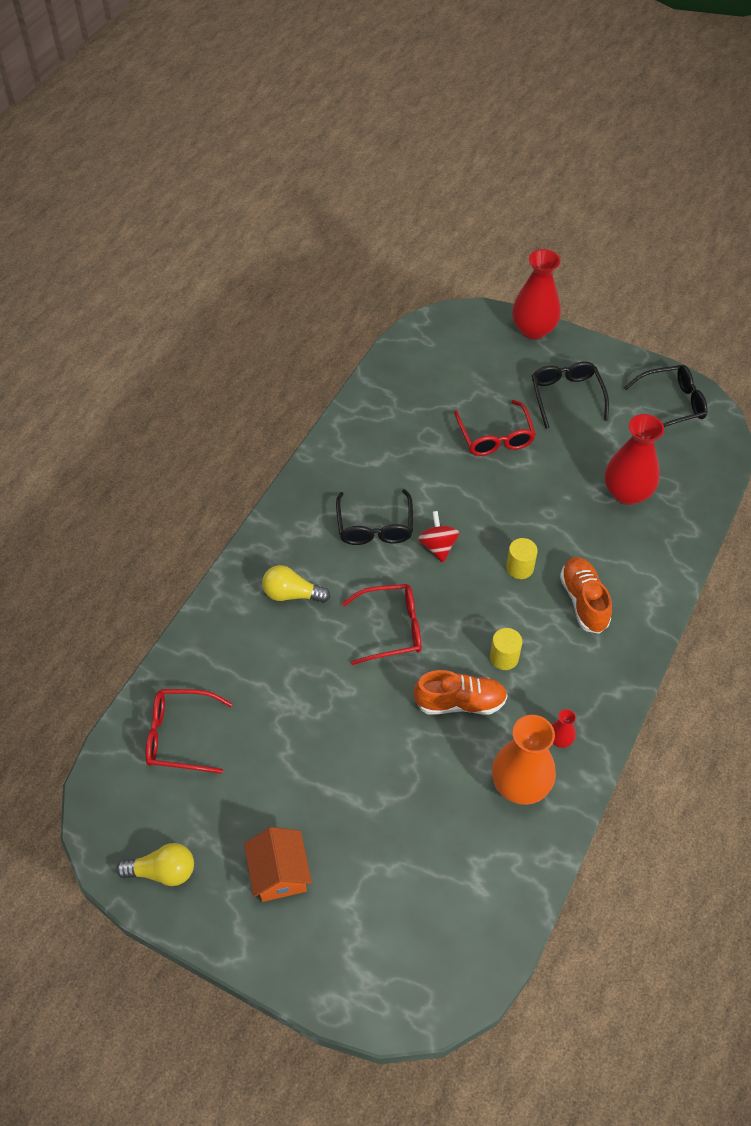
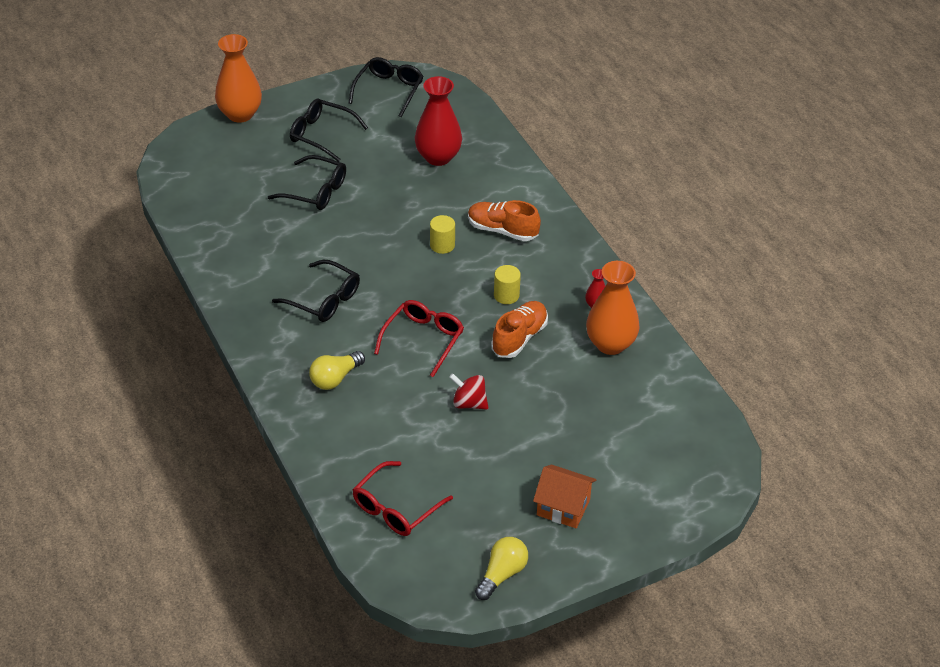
camera: 55 degrees left, 10 degrees down
red spinning top [418,511,460,562] -> red spinning top moved to [449,373,489,410]
red glasses [454,400,536,456] -> black glasses [268,155,346,210]
red vase [512,249,561,340] -> orange vase [215,34,262,123]

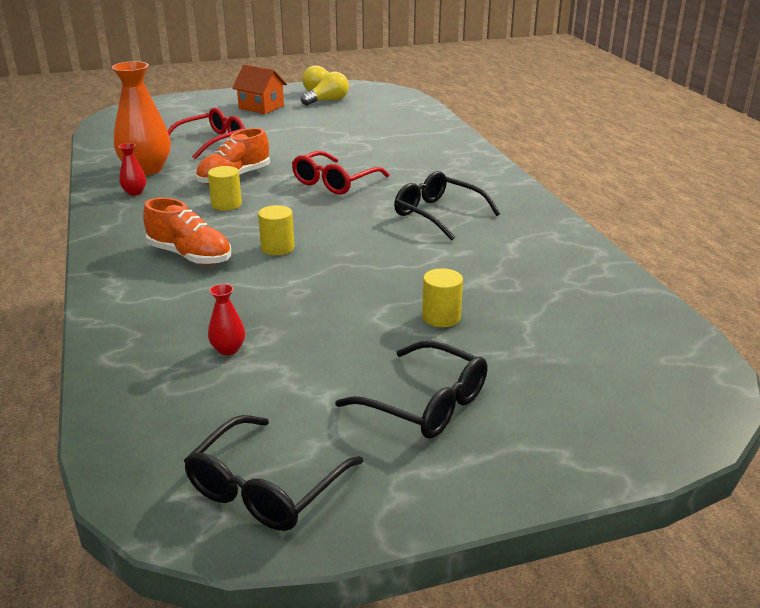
camera: 170 degrees left, 15 degrees down
orange vase [215,34,262,123] -> none
black glasses [268,155,346,210] -> yellow cylinder [422,268,463,327]
yellow light bulb [309,351,365,390] -> yellow light bulb moved to [301,72,349,106]
red glasses [353,461,453,536] -> red glasses moved to [168,108,245,159]
red vase [415,76,462,166] -> red vase [208,284,245,355], size x0.45
red spinning top [449,373,489,410] -> none

